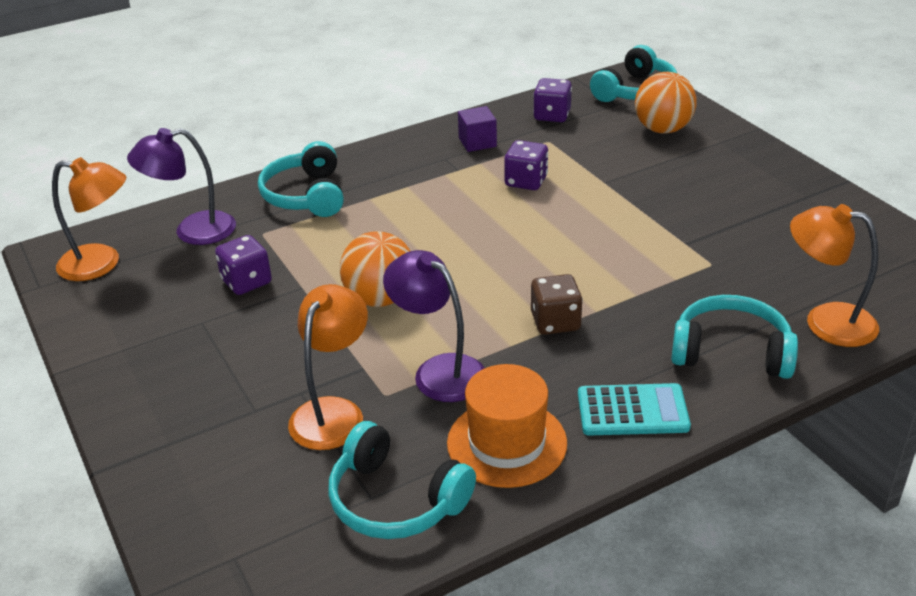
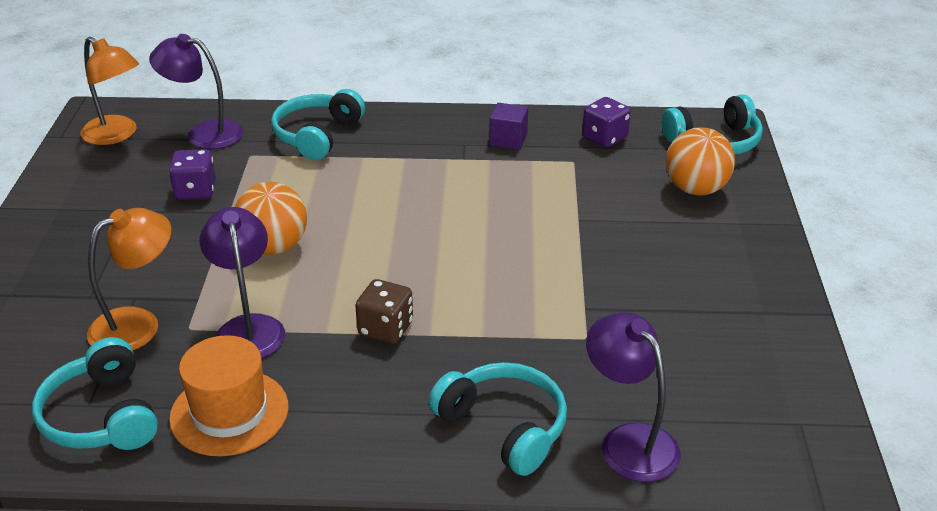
camera: 30 degrees right, 0 degrees up
purple dice [504,140,548,190] -> none
turquoise calculator [578,383,691,436] -> none
orange lamp [790,204,879,347] -> purple lamp [586,312,681,482]

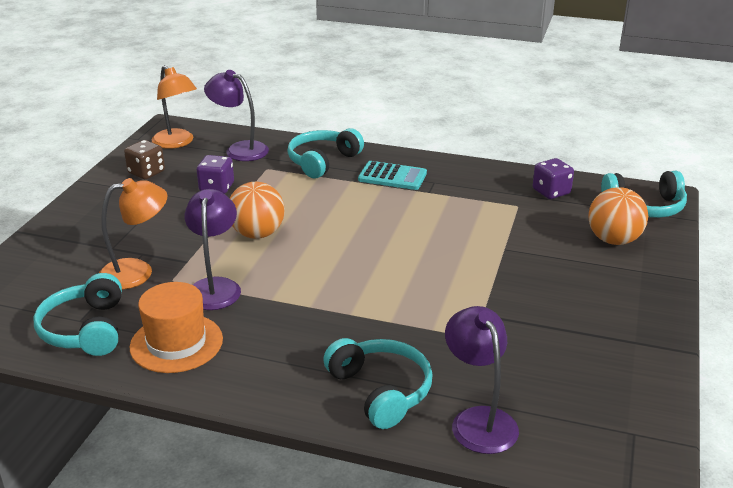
camera: 15 degrees right, 5 degrees down
brown dice [355,279,413,344] -> brown dice moved to [124,140,165,179]
purple cube [489,103,528,150] -> none
none -> turquoise calculator [358,161,427,190]

